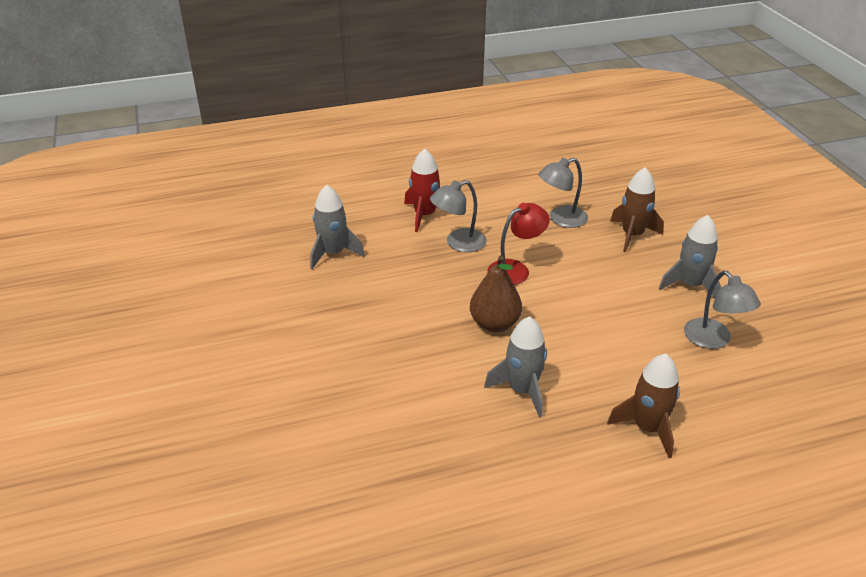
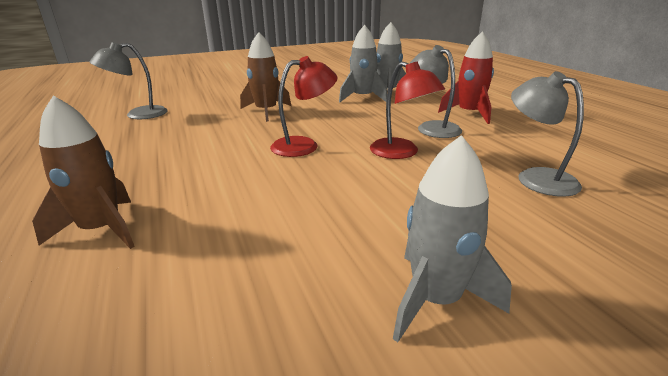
camera: 85 degrees right, 10 degrees down
brown pear [470,256,522,332] -> red lamp [270,56,338,157]
grey rocket [484,316,547,418] -> grey rocket moved to [339,25,387,102]
brown rocket [610,167,664,252] -> brown rocket moved to [240,32,291,122]
grey lamp [684,271,761,349] -> grey lamp moved to [90,42,167,119]

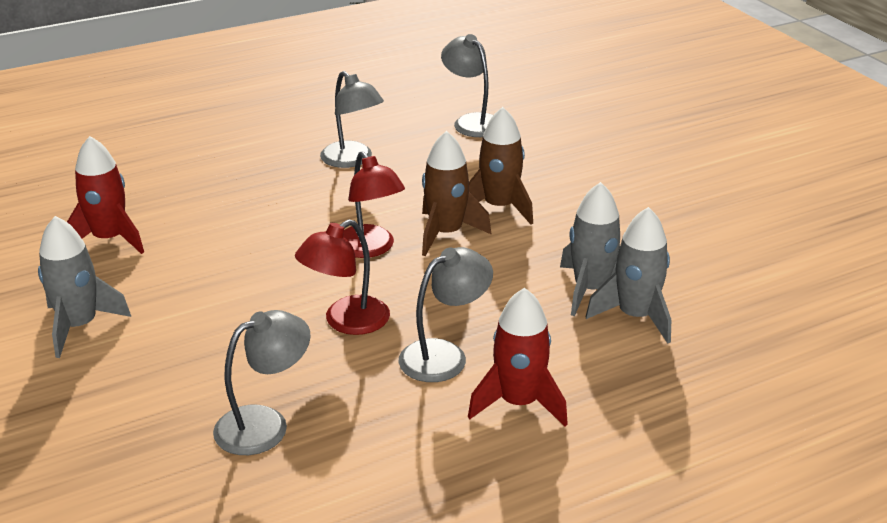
camera: 85 degrees right, 5 degrees up
brown rocket [32,95,135,249] -> brown rocket moved to [422,131,492,256]
none -> red rocket [67,136,144,254]
none -> grey lamp [320,71,384,168]

